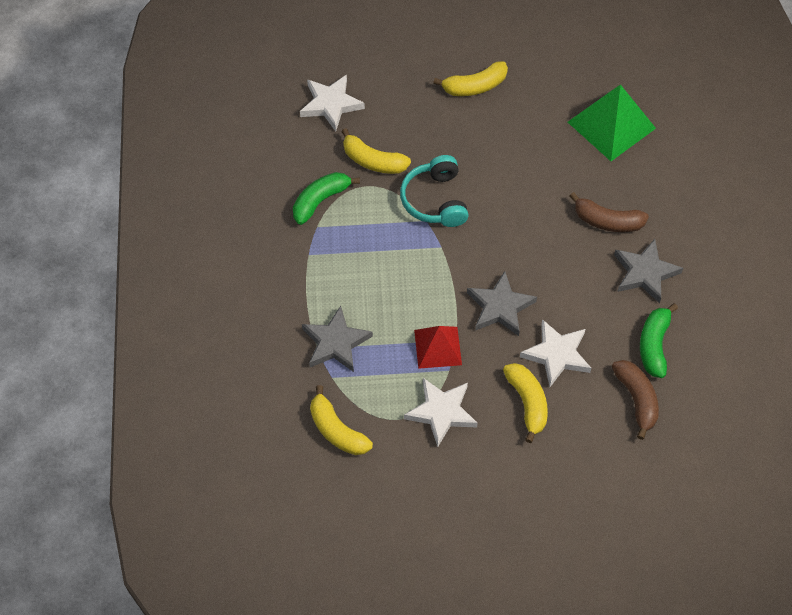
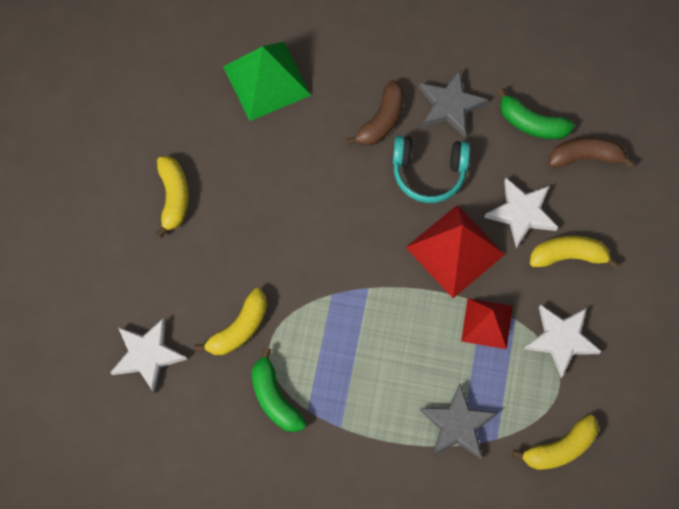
camera: 75 degrees left, 10 degrees up
turquoise headphones [400,155,469,227] -> turquoise headphones moved to [393,136,470,203]
grey star [467,271,537,336] -> red pyramid [406,205,505,298]

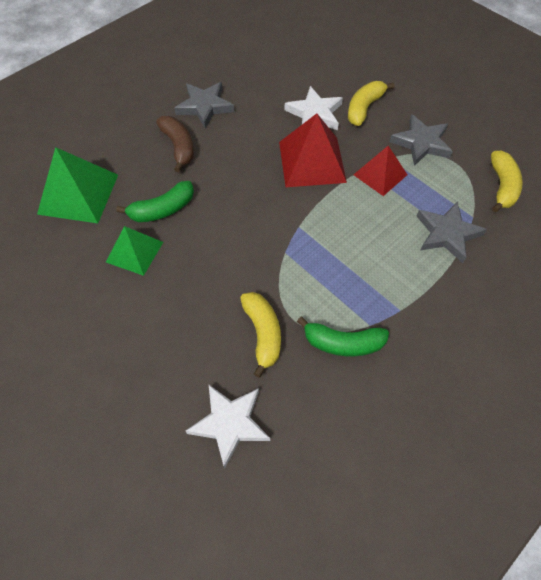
camera: 55 degrees left, 10 degrees down
yellow banana [156,156,189,238] -> none
turquoise headphones [393,136,470,203] -> none
green banana [497,88,575,139] -> green banana moved to [116,181,194,222]
white star [524,304,602,378] -> grey star [390,114,453,166]
brown banana [549,137,635,168] -> none
none -> green pyramid [106,226,163,276]

